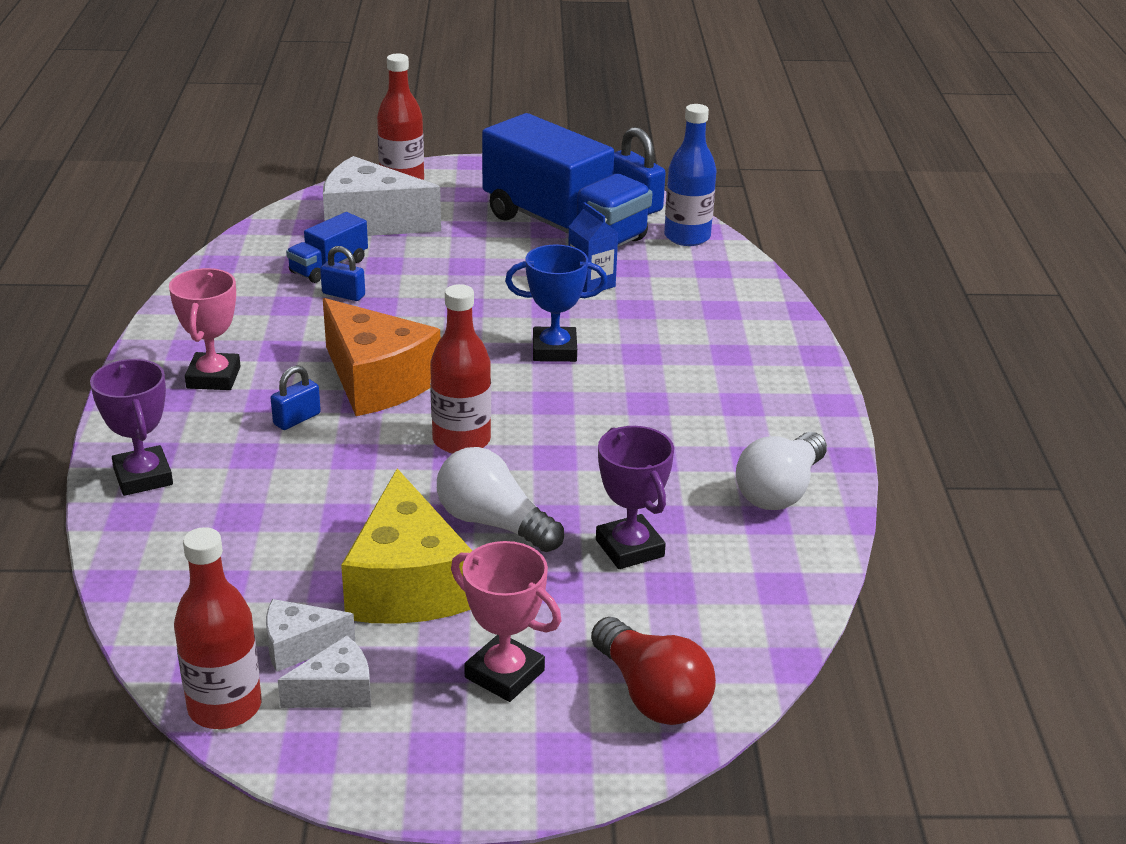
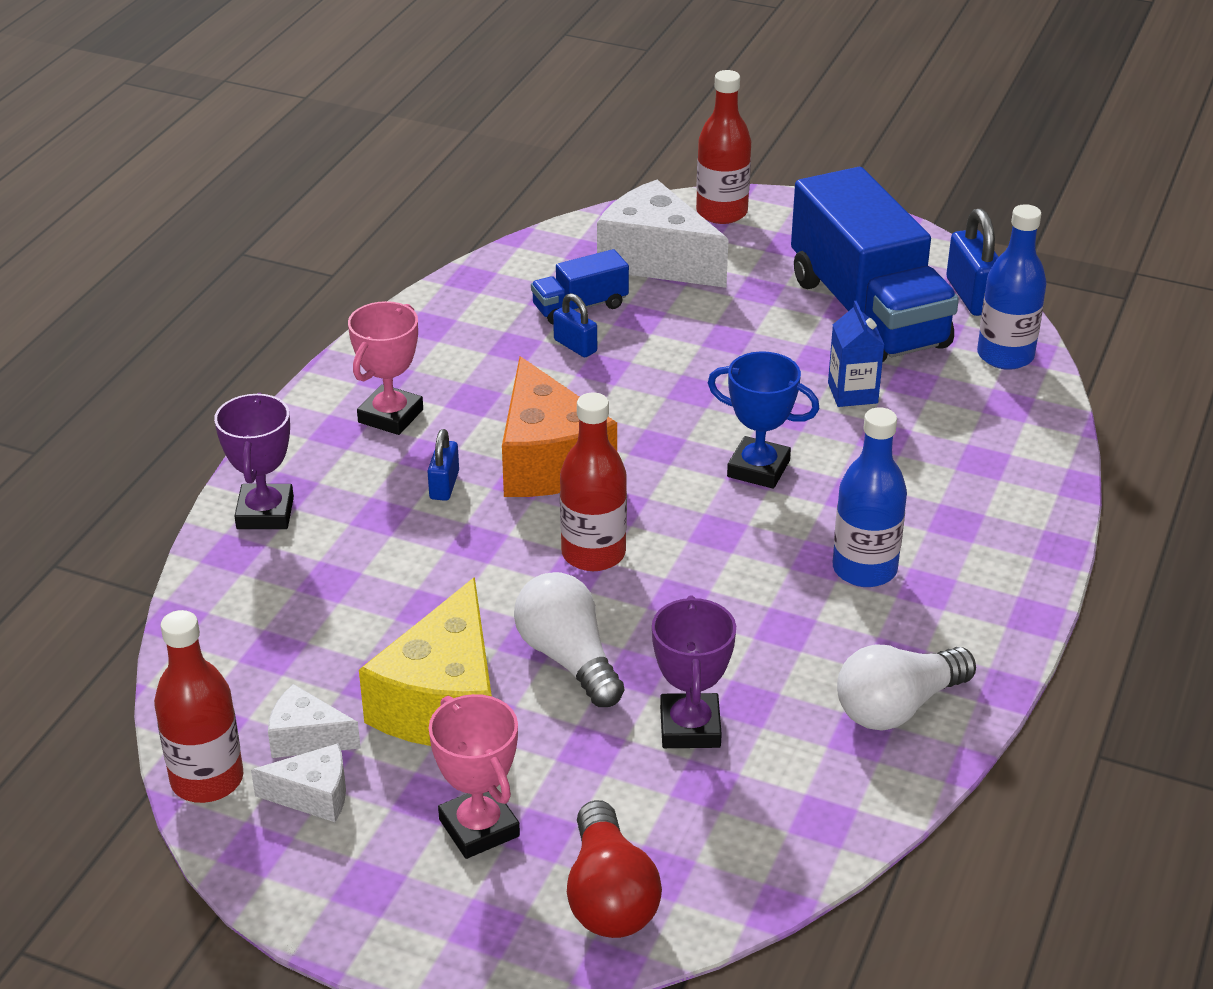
camera: 25 degrees right, 5 degrees up
blue padlock [271,365,321,430] -> blue padlock turned 60 degrees counterclockwise [428,429,459,501]
none -> blue bottle [833,407,907,587]

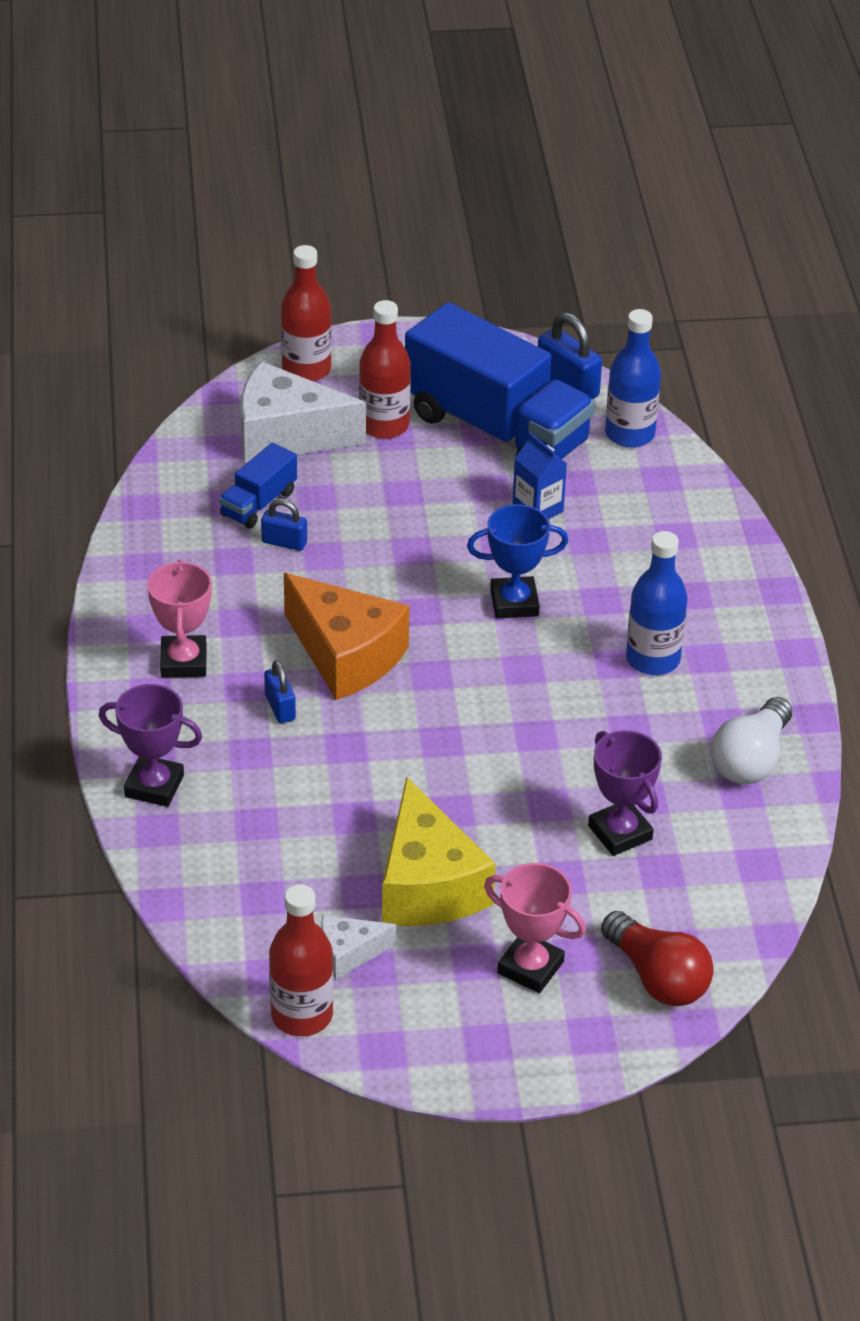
camera: 30 degrees left, 5 degrees up
purple trophy [214,393,294,529] -> purple trophy turned 45 degrees counterclockwise [99,684,202,807]
white cheese [251,743,346,822] -> none
white light bulb [514,572,624,707] -> none
red bottle [560,393,627,571] -> red bottle moved to [359,300,411,439]

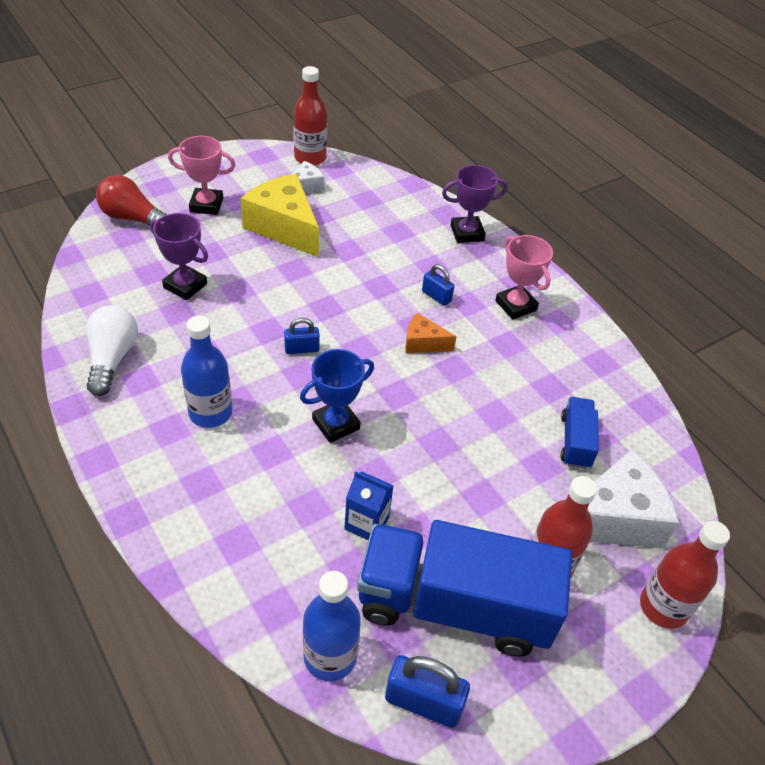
camera: 150 degrees right, 5 degrees up
blue padlock [261,499,307,551] -> blue padlock moved to [284,318,320,354]
orange cheese [284,573,410,700] -> orange cheese [405,313,456,353], size x0.50

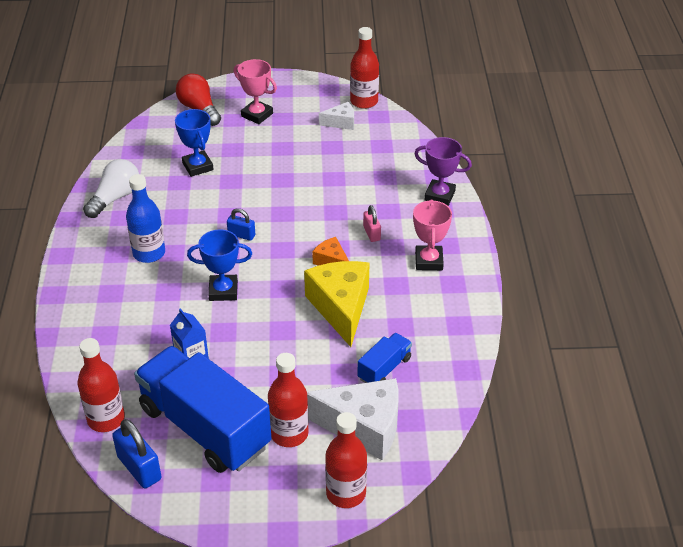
camera: 35 degrees right, 5 degrees down
purple trophy [150,213,208,300] -> blue trophy [175,109,214,177]
yellow cheese [241,174,319,257] -> yellow cheese moved to [304,261,370,347]
blue bottle [303,571,361,681] -> red bottle [77,338,125,432]
blue padlock [422,264,455,306] -> pink padlock [363,205,381,242]

